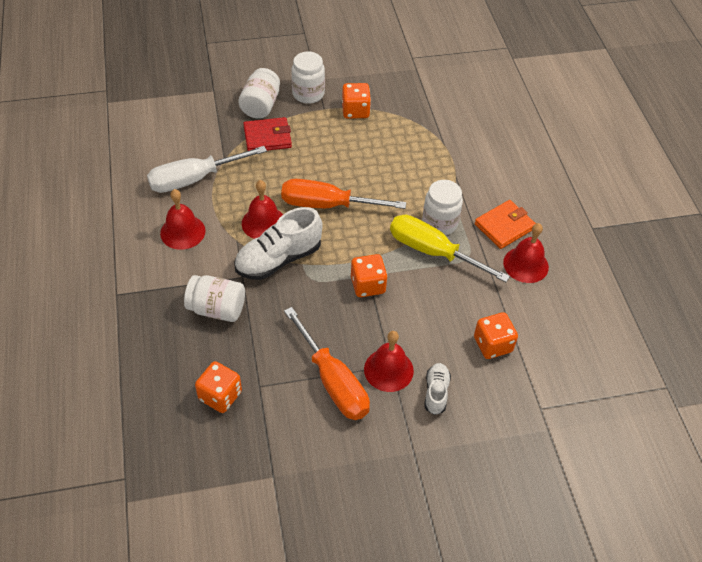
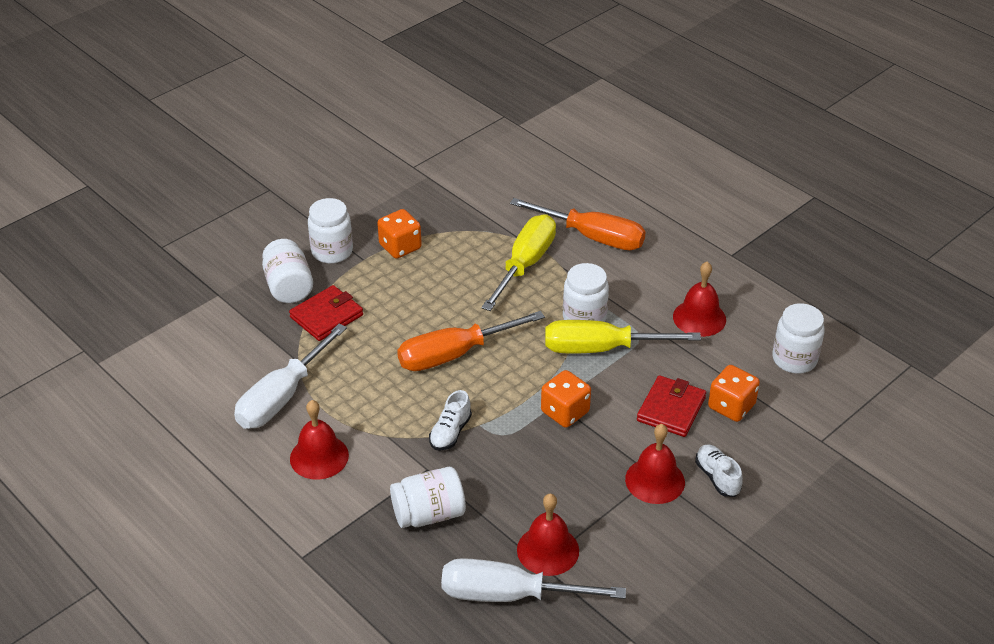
camera: 30 degrees left, 10 degrees down
orange dice [195,361,242,413] -> white screwdriver [441,558,626,602]
white shoe [234,207,323,280] -> white shoe [429,390,472,451], size x0.54
red bell [242,180,283,239] -> red bell moved to [517,494,579,576]
orange screwdriver [284,307,370,420] -> orange screwdriver moved to [510,198,646,250]
orange wallet [475,200,536,249] -> none
none -> yellow screwdriver [481,214,556,311]
none -> red wallet [637,375,706,437]
none -> white jar [772,303,825,374]

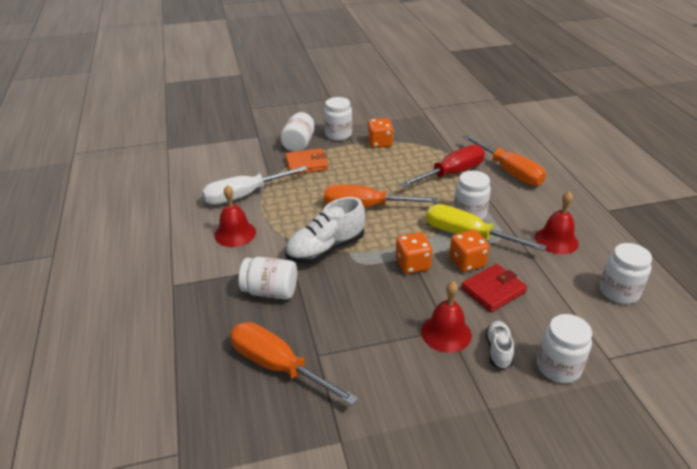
camera: 30 degrees right, 5 degrees down
red wallet [289,285,363,341] -> orange wallet [285,148,328,175]
white shoe [429,390,472,451] -> white shoe [285,197,365,264], size x1.85
white screwdriver [441,558,626,602] -> orange screwdriver [230,322,359,406]
yellow screwdriver [481,214,556,311] -> red screwdriver [399,145,485,188]
red bell [517,494,579,576] -> none
orange dice [708,365,760,422] -> orange dice moved to [449,230,490,272]
none -> white jar [537,314,592,383]

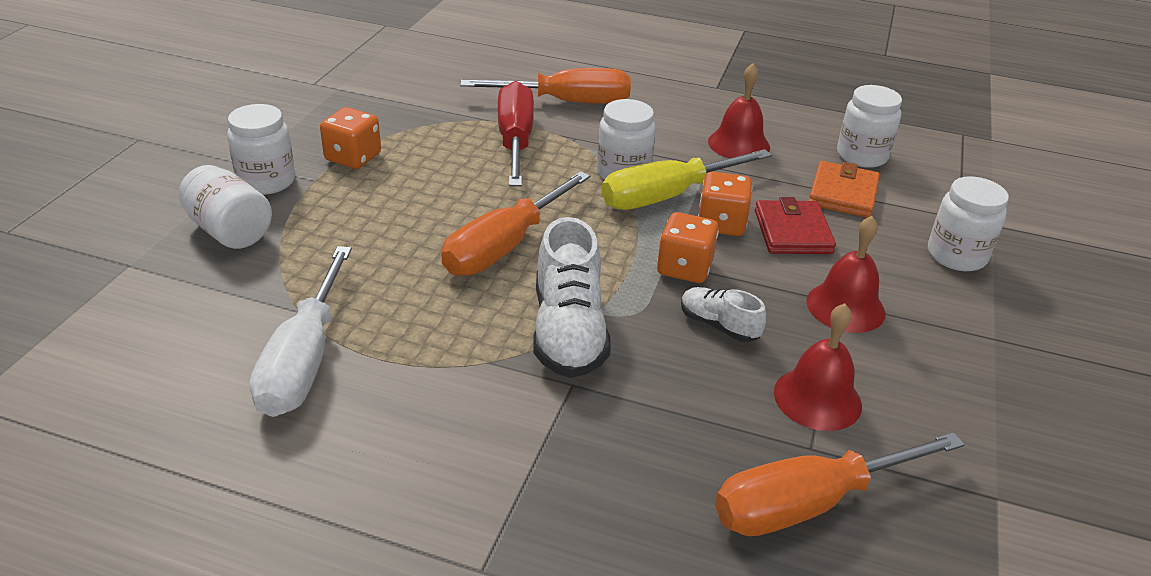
camera: 60 degrees left, 0 degrees up
red bell [214,185,256,247] -> red bell moved to [774,303,862,431]
white jar [239,257,297,300] -> none
orange wallet [285,148,328,175] -> orange wallet moved to [809,161,880,218]
white shoe [486,321,514,369] -> white shoe moved to [681,287,767,342]

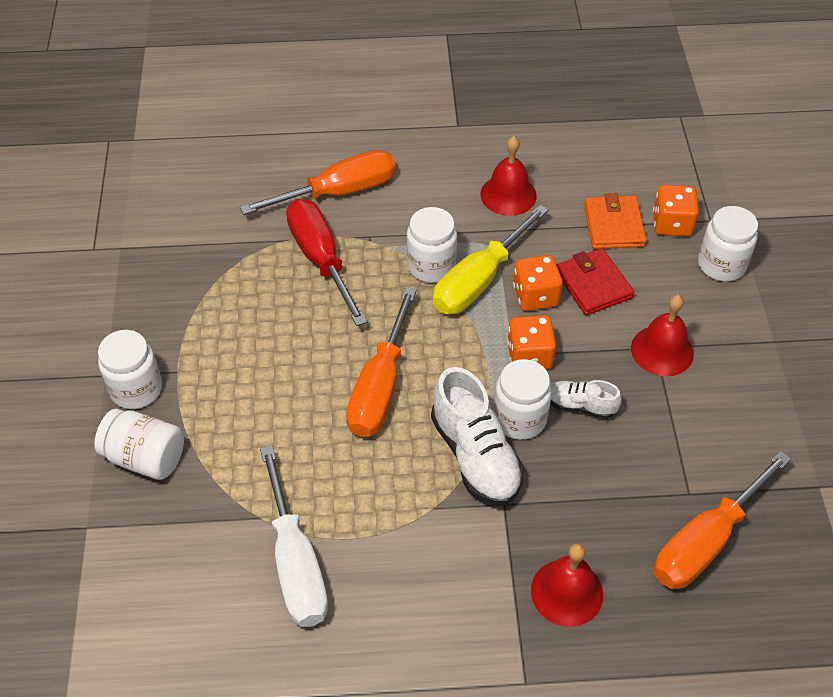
camera: 20 degrees left, 15 degrees up
orange dice [320,107,381,169] -> orange dice moved to [653,185,699,236]
red bell [774,303,862,431] -> red bell moved to [531,544,603,627]
white jar [837,85,902,168] -> white jar moved to [493,359,552,440]

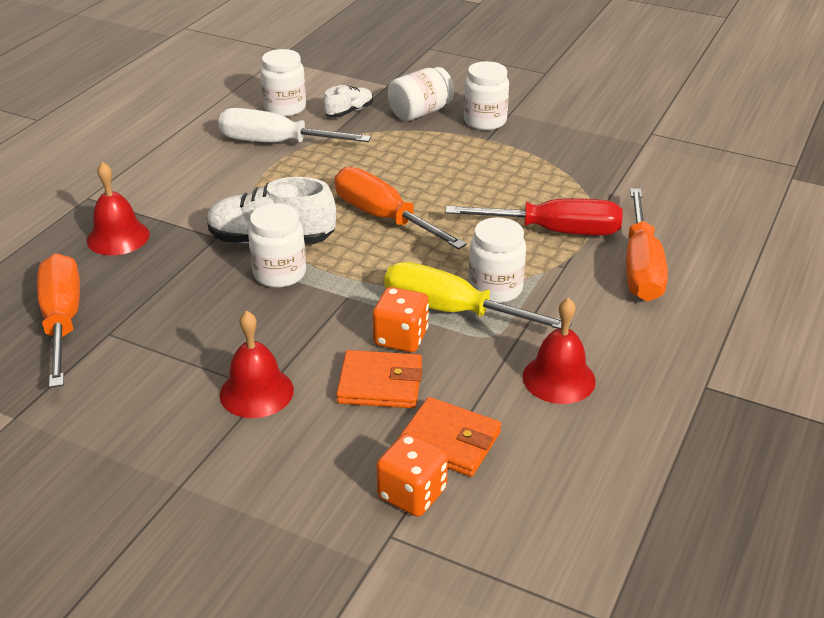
camera: 120 degrees right, 15 degrees down
yellow screwdriver [433,205,549,314] -> yellow screwdriver turned 45 degrees counterclockwise [384,262,572,329]
orange dice [507,315,556,370] -> none
white shoe [550,380,622,419] -> white shoe moved to [323,85,373,117]
red wallet [556,248,634,315] -> orange wallet [336,350,422,408]
white jar [698,206,758,281] -> white jar moved to [260,49,306,117]

